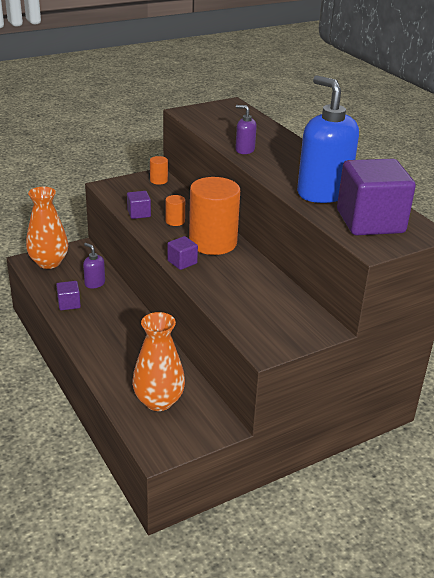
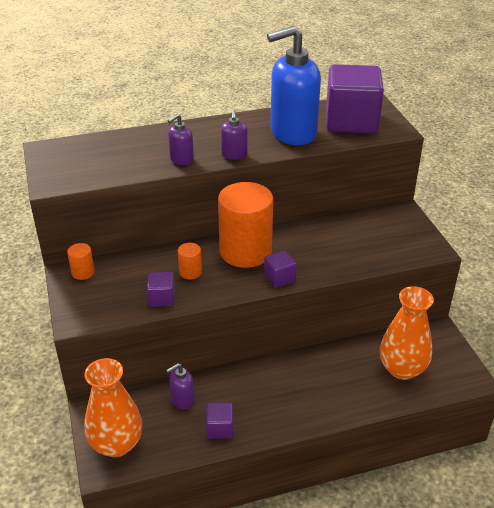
camera: 75 degrees left, 5 degrees up
none -> purple soap dispenser [221,110,247,160]

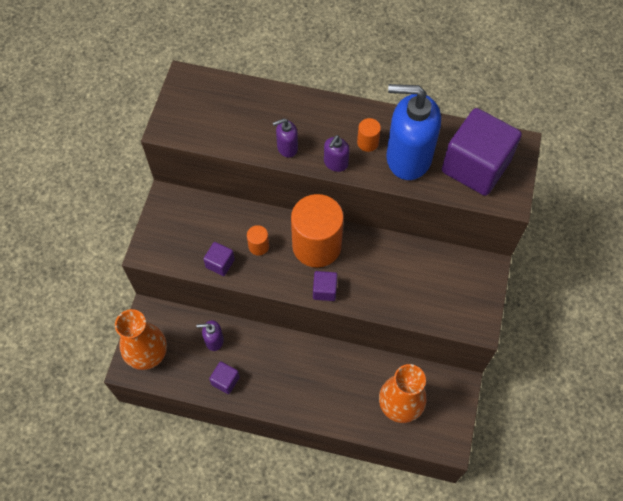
camera: 30 degrees right, 25 degrees up
orange cylinder [67,243,95,280] -> orange cylinder moved to [357,118,381,152]

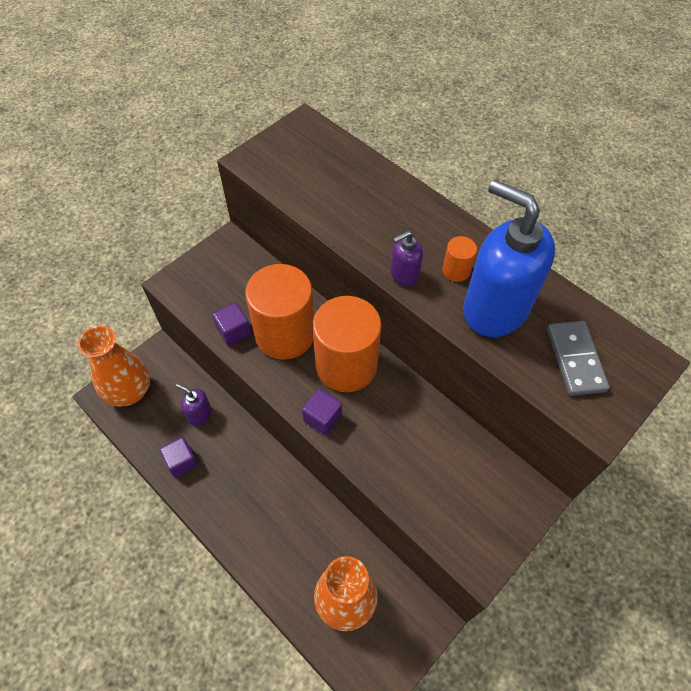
camera: 30 degrees right, 5 degrees down
orange cylinder [247,225,269,256] -> orange cylinder [245,264,314,360], size x2.37
purple soap dispenser [273,118,298,158] -> none
purple cube [442,108,522,196] -> grey domino [547,321,610,396]

